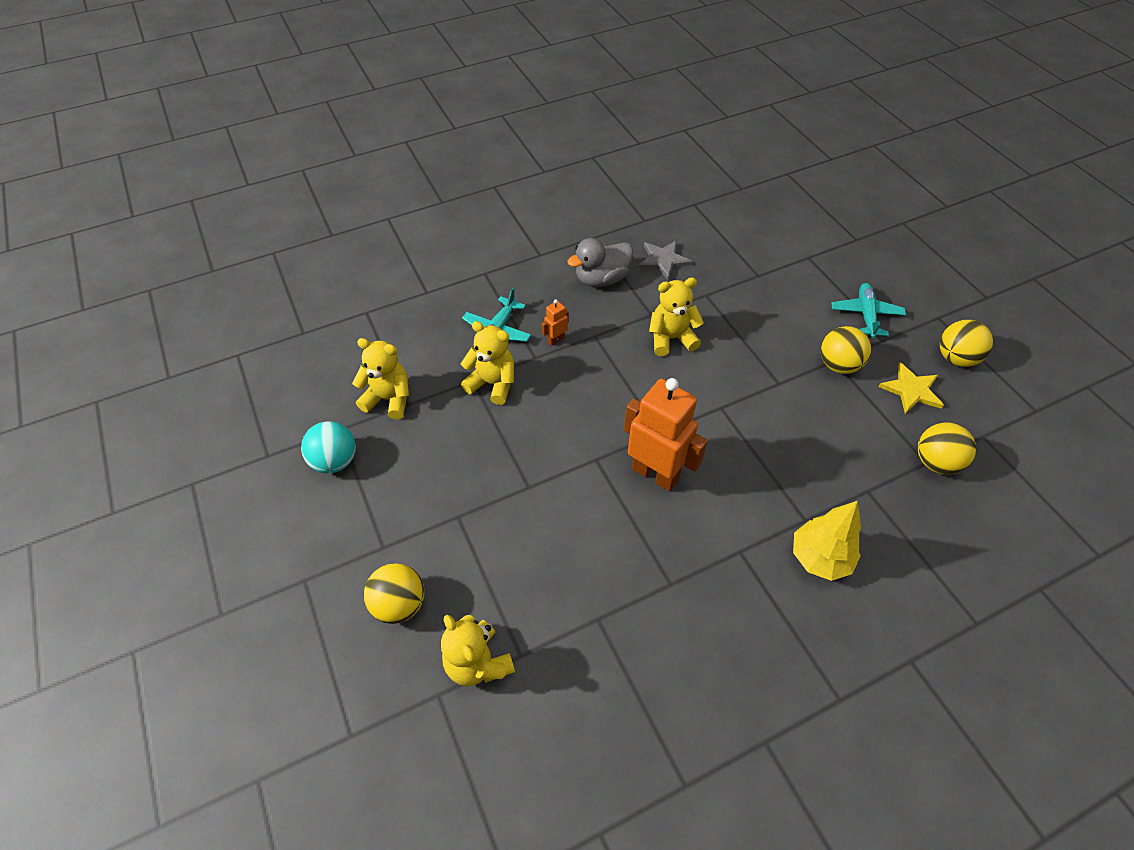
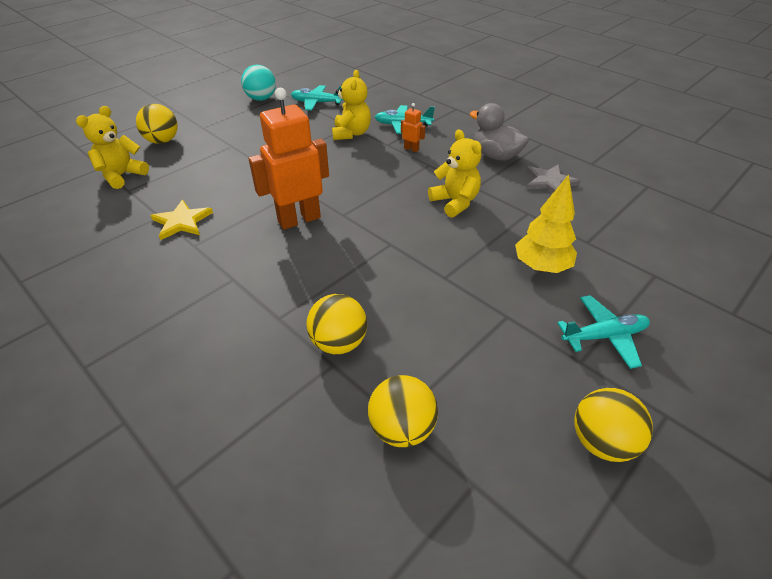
camera: 70 degrees right, 10 degrees down
yellow teddy bear [352,338,409,420] -> turquoise plane [291,85,343,110]
orange robot [624,378,708,492] -> orange robot turned 135 degrees counterclockwise [249,88,329,230]
yellow tree [793,501,861,581] -> yellow tree moved to [515,174,577,273]
yellow ball [821,326,871,374] -> yellow ball moved to [306,294,367,354]
yellow star [879,362,944,414] -> yellow star moved to [150,200,213,240]

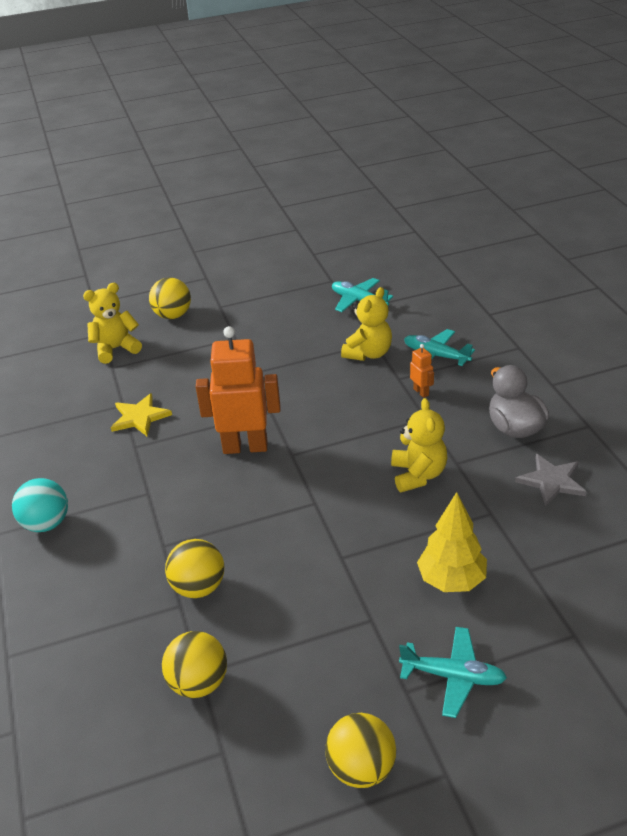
camera: 30 degrees right, 5 degrees down
turquoise ball [241,65,276,101] -> turquoise ball moved to [12,478,68,532]

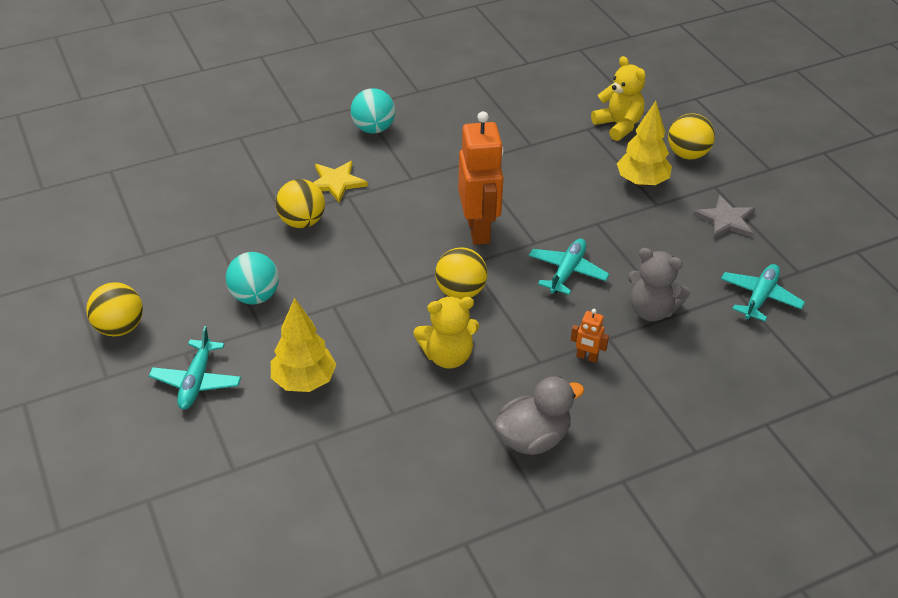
camera: 80 degrees right, 5 degrees up
yellow star [111,393,172,436] -> yellow star moved to [313,161,368,203]
yellow ball [162,631,227,698] -> yellow ball moved to [435,247,488,299]
yellow teddy bear [341,287,392,361] -> grey teddy bear [628,248,690,321]
turquoise plane [404,329,475,366] -> turquoise plane moved to [529,239,609,295]
orange robot [410,344,434,398] -> orange robot turned 60 degrees clockwise [571,309,609,363]
grey star [515,454,587,506] -> grey star moved to [693,195,755,239]
none -> turquoise ball [226,252,279,305]
none -> yellow tree [617,101,672,186]

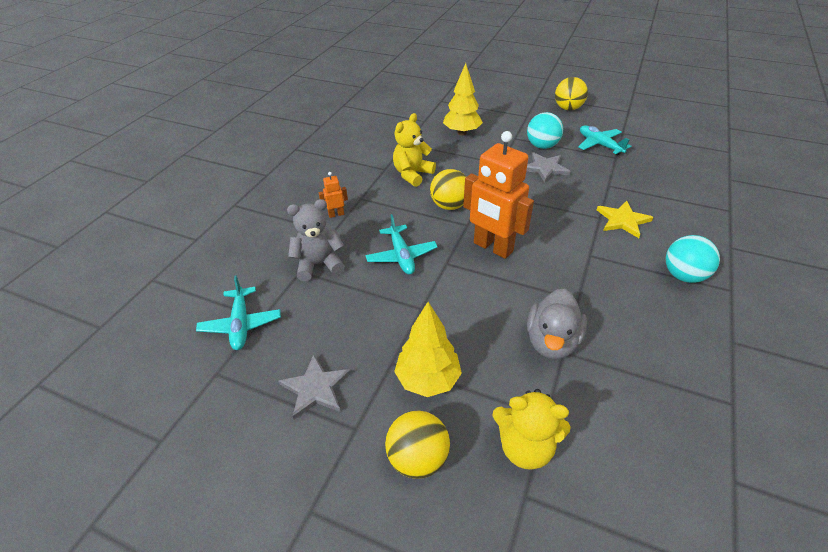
camera: 140 degrees right, 0 degrees up
turquoise plane [149,326,241,409] -> turquoise plane moved to [578,125,631,155]
yellow ball [276,179,325,228] -> none
grey duck [494,377,584,455] -> grey duck moved to [527,288,587,359]
none -> grey star [526,153,571,182]

